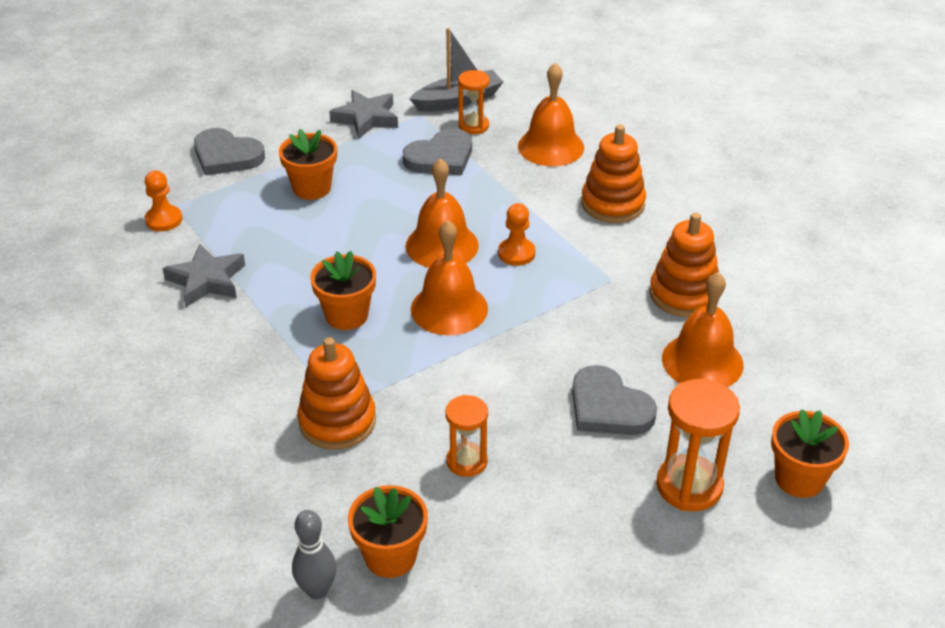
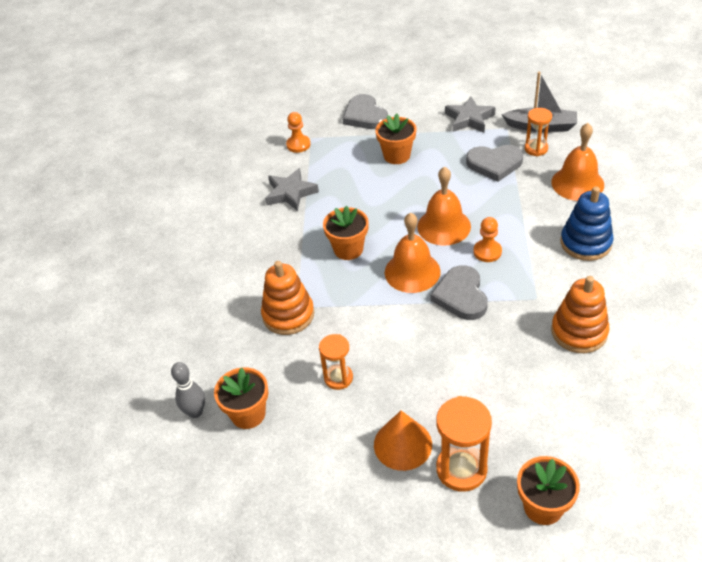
camera: 40 degrees right, 5 degrees up
grey heart [572,365,657,435] -> grey heart moved to [431,265,488,320]
orange stacking toy [581,125,646,223] -> blue stacking toy [561,186,614,261]
orange bell [662,272,744,387] -> none
none -> orange cone [374,411,432,471]

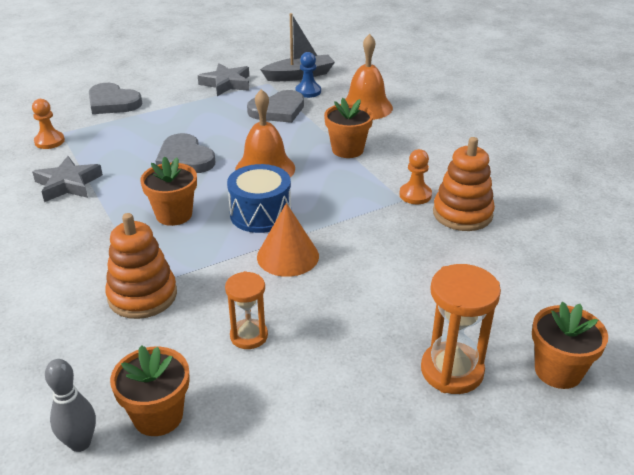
camera: 35 degrees left, 10 degrees down
orange cone [374,411,432,471] -> orange cone moved to [257,203,319,277]
orange flower pot [375,113,416,164] -> orange flower pot moved to [324,98,373,158]
orange bell [385,212,441,293] -> blue drum [227,164,291,233]
grey heart [431,265,488,320] -> grey heart moved to [156,133,215,173]
orange pawn [474,217,502,262] -> orange pawn moved to [399,149,432,204]
orange hourglass [525,108,552,156] -> blue pawn [295,52,321,98]
blue stacking toy [561,186,614,261] -> none

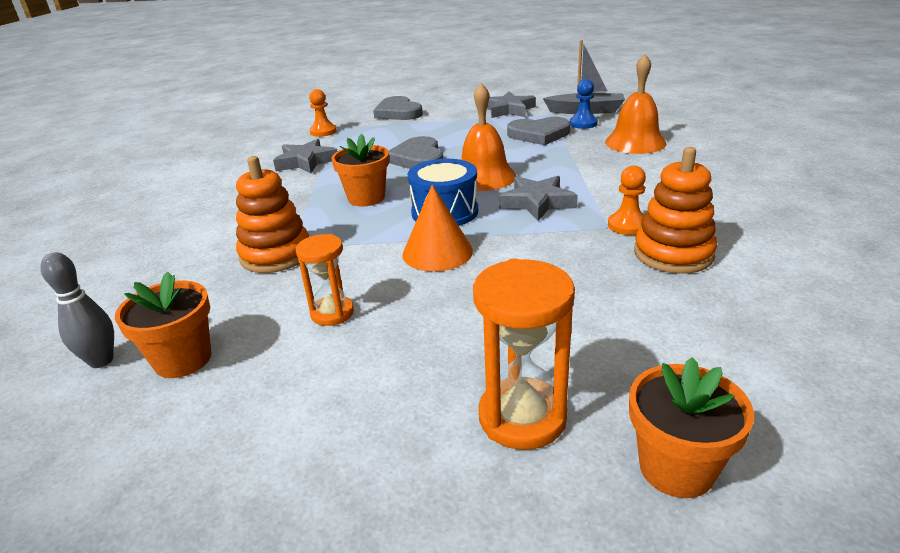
camera: 30 degrees right, 5 degrees down
orange flower pot [324,98,373,158] -> none
none -> grey star [499,176,578,221]

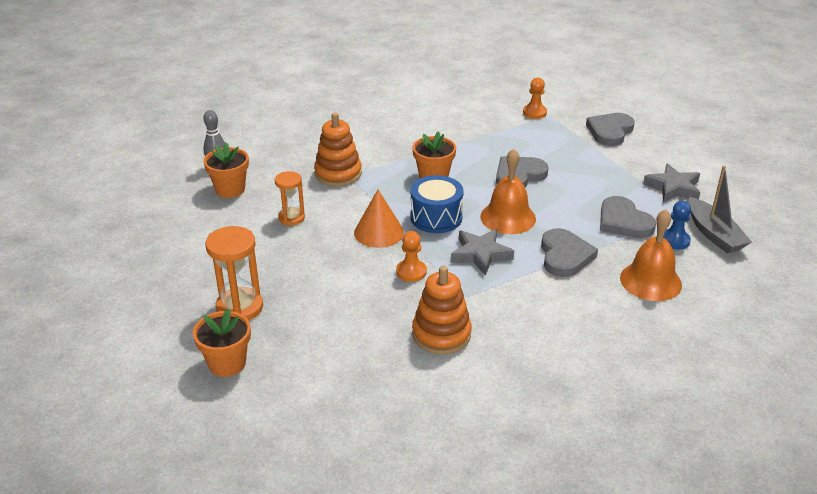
camera: 60 degrees right, 5 degrees up
grey star [273,139,337,174] -> none
orange pawn [608,166,646,235] -> orange pawn moved to [396,231,427,282]
none -> grey heart [541,228,598,277]

